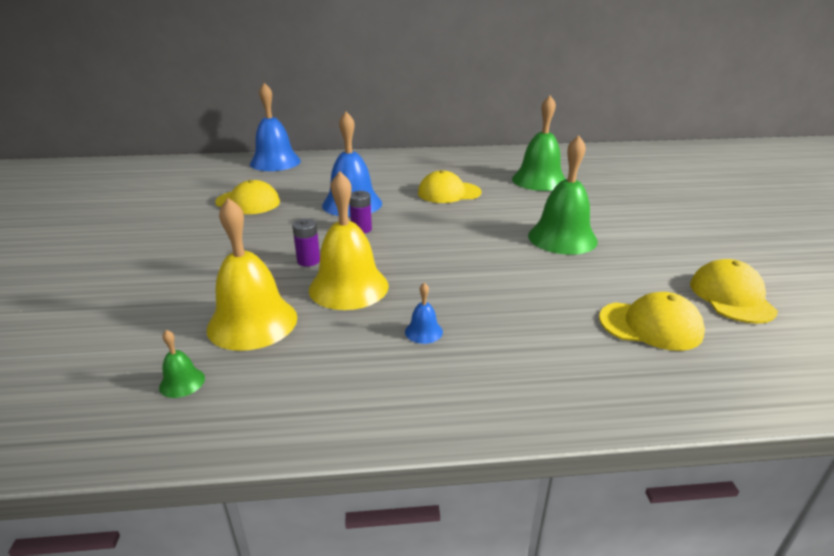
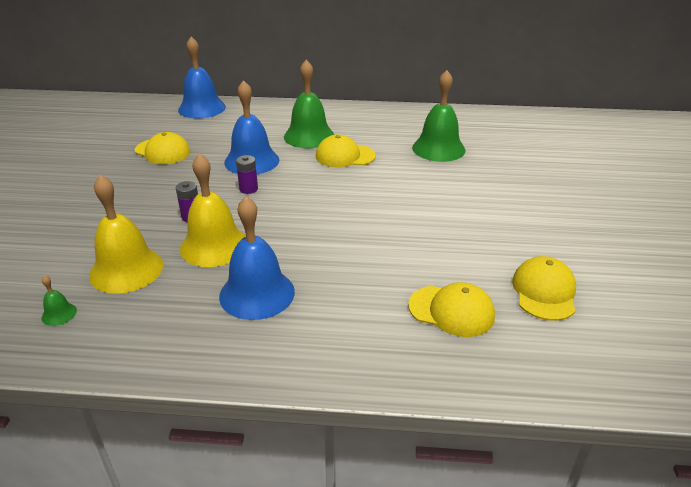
camera: 10 degrees right, 5 degrees up
blue bell [405,283,443,344] -> blue bell [219,196,295,320], size x2.37
green bell [528,135,598,255] -> green bell moved to [284,60,334,148]

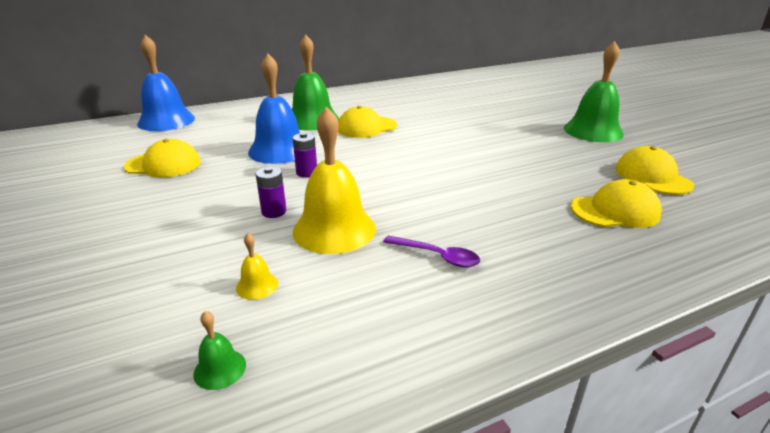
camera: 30 degrees left, 5 degrees down
yellow bell [89,175,164,294] -> yellow bell [236,233,278,300], size x0.42
blue bell [219,196,295,320] -> purple spoon [383,236,480,267]
green bell [412,70,466,162] -> green bell moved to [564,41,624,142]

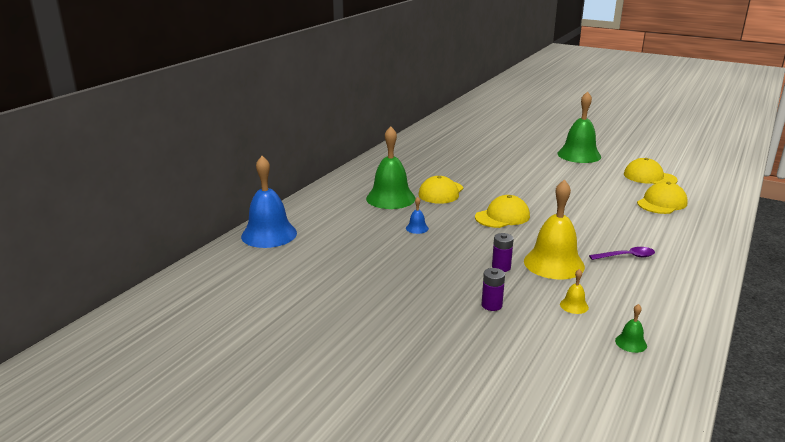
camera: 35 degrees left, 5 degrees down
yellow cap [124,139,201,177] -> yellow cap moved to [475,195,530,228]
blue bell [248,54,300,164] -> blue bell [406,197,429,234], size x0.42
purple battery [292,133,317,177] -> purple battery moved to [482,268,505,311]

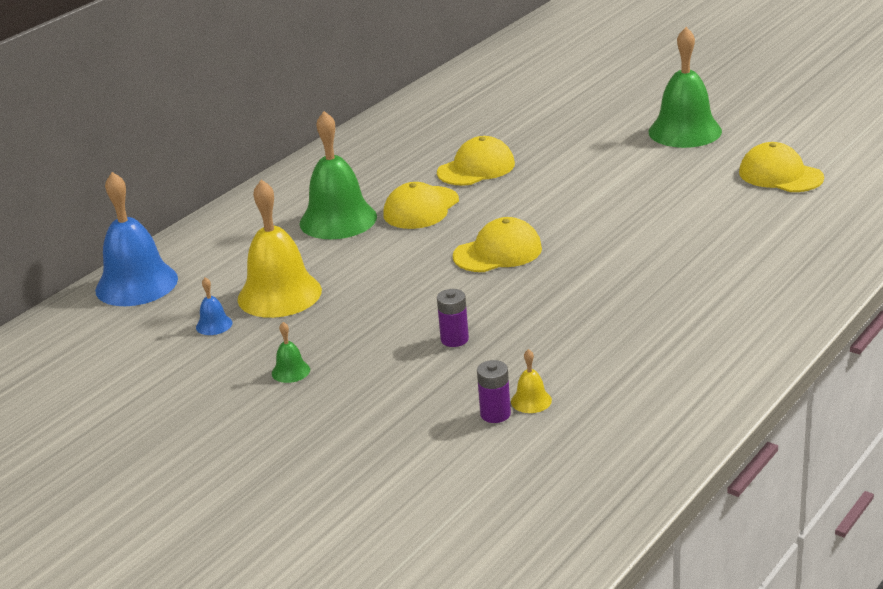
camera: 10 degrees right, 5 degrees up
blue bell [406,197,429,234] -> blue bell moved to [196,277,232,335]
purple battery [482,268,505,311] -> purple battery moved to [477,360,511,423]
yellow bell [524,179,585,279] -> yellow bell moved to [238,180,322,318]
purple spoon [589,247,655,260] -> none
green bell [615,304,647,353] -> green bell moved to [272,322,310,383]
yellow cap [637,182,688,214] -> yellow cap moved to [437,136,515,186]

